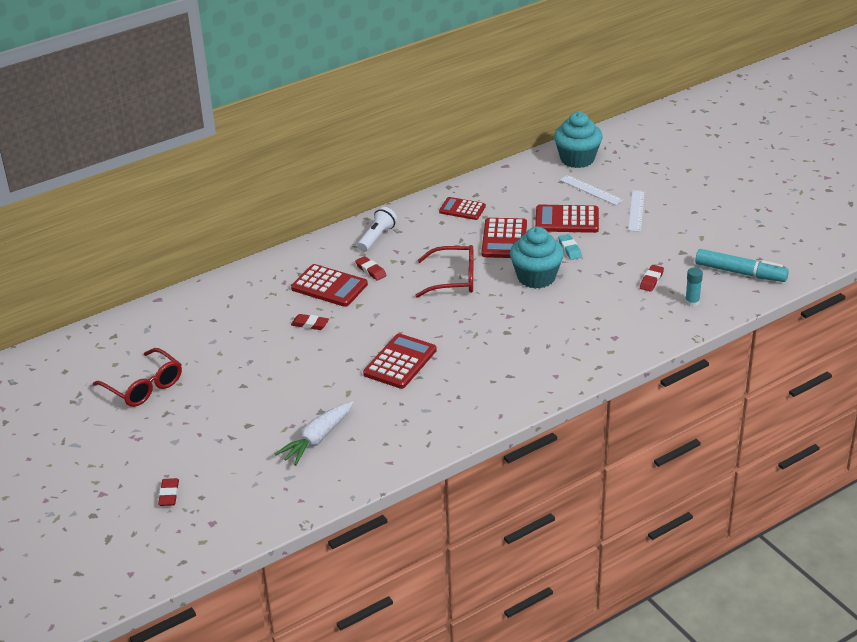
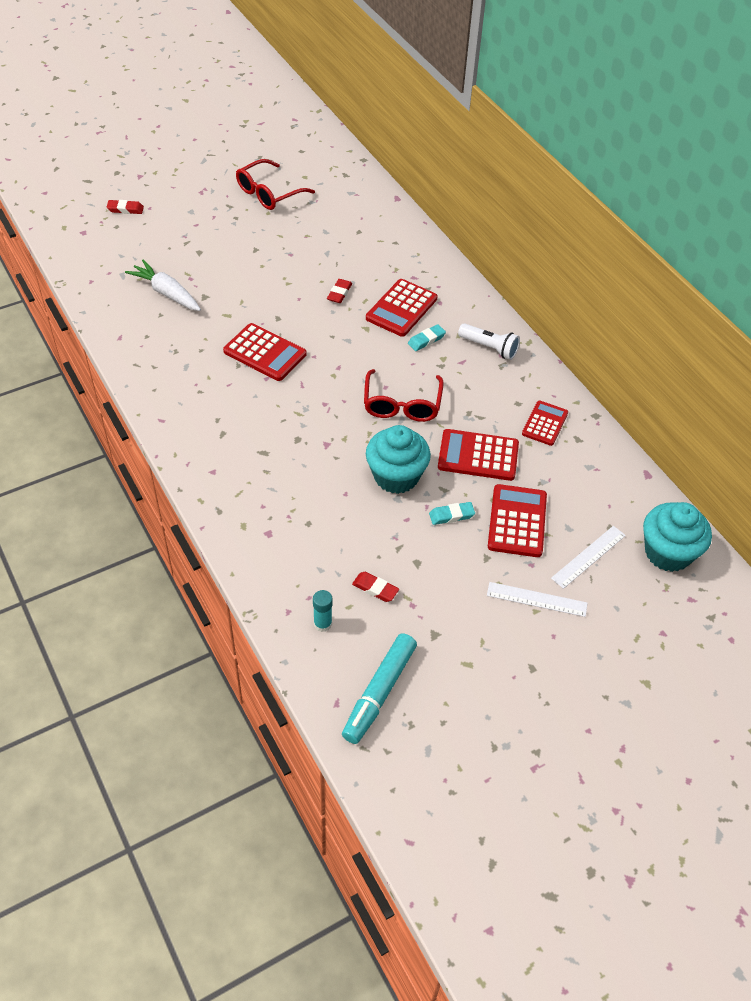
camera: 90 degrees right, 15 degrees up
red eraser [355,256,387,280] -> turquoise eraser [408,324,446,351]

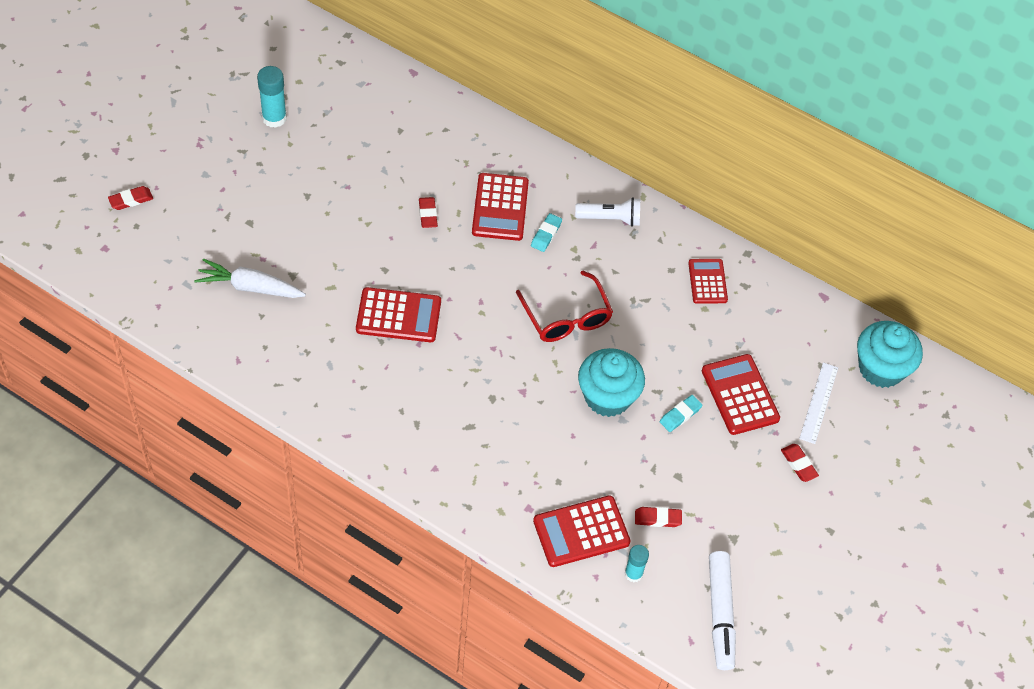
camera: 30 degrees left, 5 degrees up
red glasses [236,159,315,210] -> turquoise glue stick [257,66,287,128]
turquoise marker [342,633,417,744] -> white marker [709,551,736,670]
red calculator [438,429,519,481] -> red calculator moved to [533,495,631,567]
white ruler [487,582,587,617] -> red eraser [781,444,819,482]

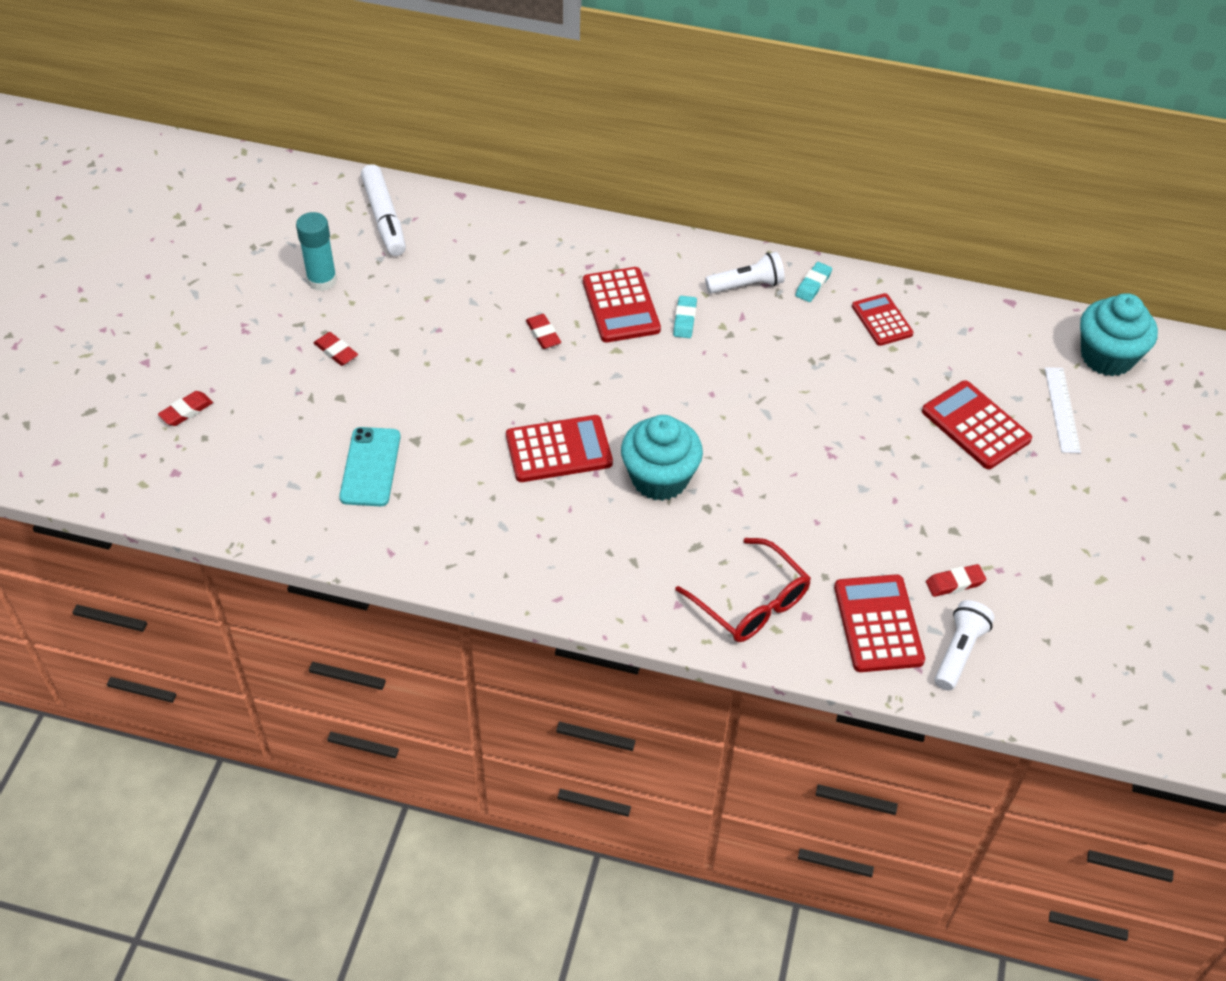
camera: 15 degrees left, 5 degrees down
white carrot [194,258,306,298] -> turquoise phone [339,427,401,506]
red glasses [516,271,613,342] -> red glasses moved to [675,538,811,642]
red calculator [533,495,631,567] -> red calculator turned 120 degrees clockwise [834,574,925,672]
turquoise cupcake [578,348,645,417] -> turquoise cupcake moved to [621,415,703,501]
turquoise glue stick [624,545,649,582] -> white flashlight [935,600,995,691]
turquoise eraser [660,395,703,432] -> turquoise eraser moved to [795,262,832,302]
white marker [709,551,736,670] -> white marker moved to [361,164,406,256]
red eraser [781,444,819,482] -> red eraser moved to [314,332,358,366]

